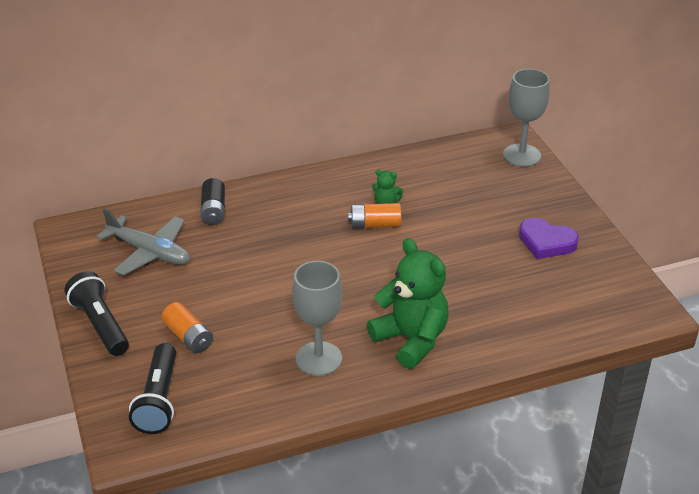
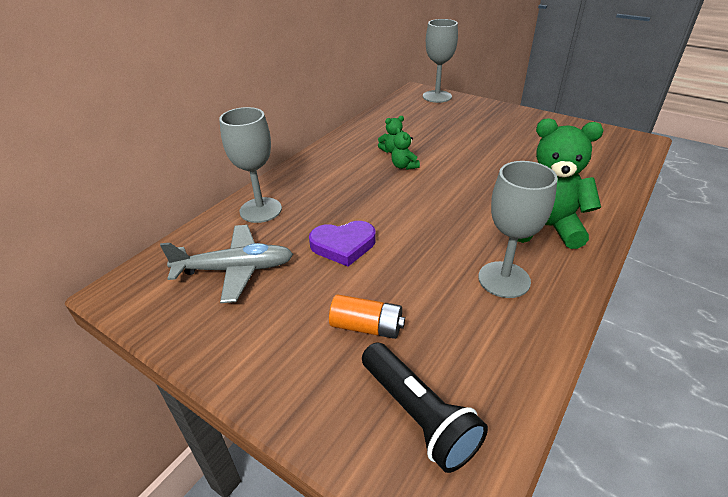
camera: 35 degrees left, 0 degrees up
black flashlight [65,271,129,356] -> none
black battery [200,178,225,225] -> grey goblet [219,107,282,223]
orange battery [348,203,401,228] -> green teddy bear [391,128,420,170]
purple heart [519,218,579,259] -> purple heart moved to [309,221,376,267]

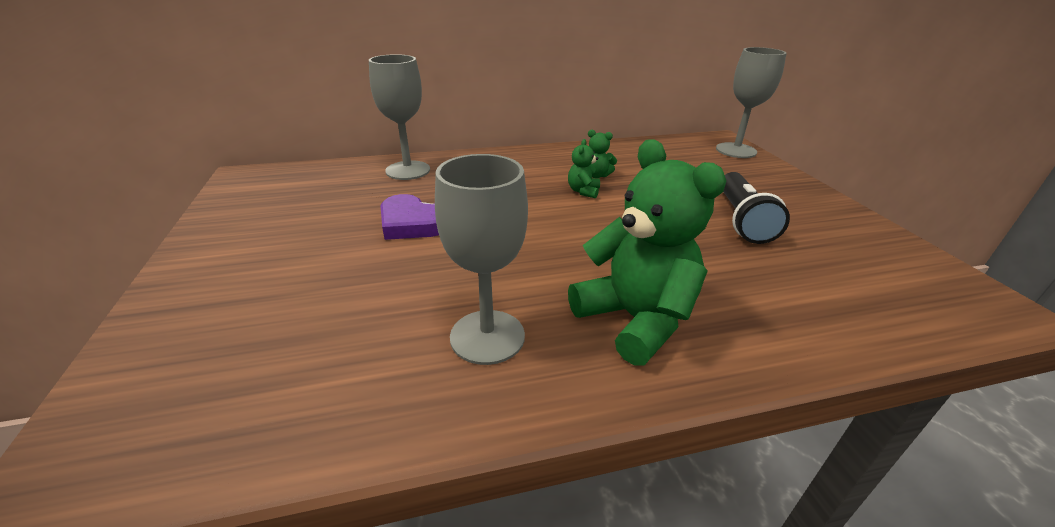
camera: 40 degrees right, 5 degrees down
grey plane [160,225,293,303] -> none
orange battery [329,294,405,339] -> none
black flashlight [362,342,488,473] -> black flashlight moved to [724,172,790,244]

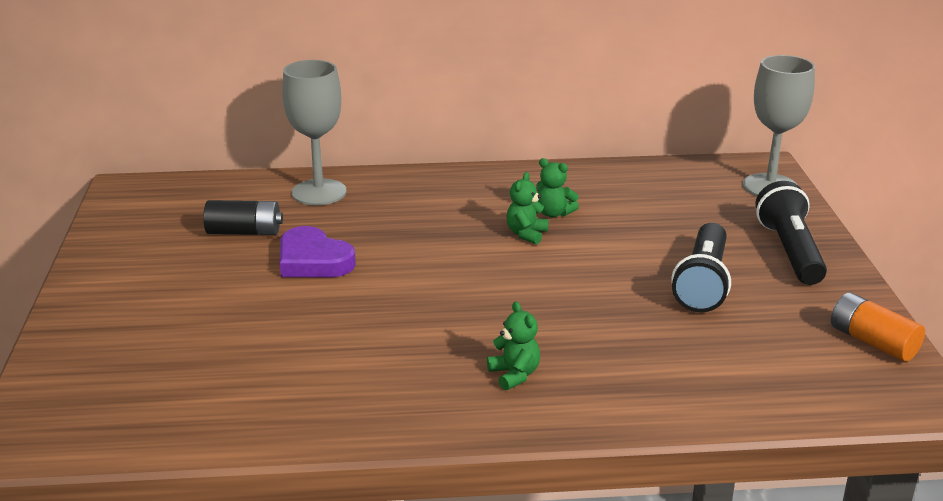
camera: 10 degrees right, 5 degrees down
grey goblet [435,154,528,365] -> none
green teddy bear [568,139,726,366] -> green teddy bear [487,301,540,390], size x0.44
none -> black battery [203,200,283,235]
none -> black flashlight [755,181,827,285]
none -> orange battery [831,292,925,362]

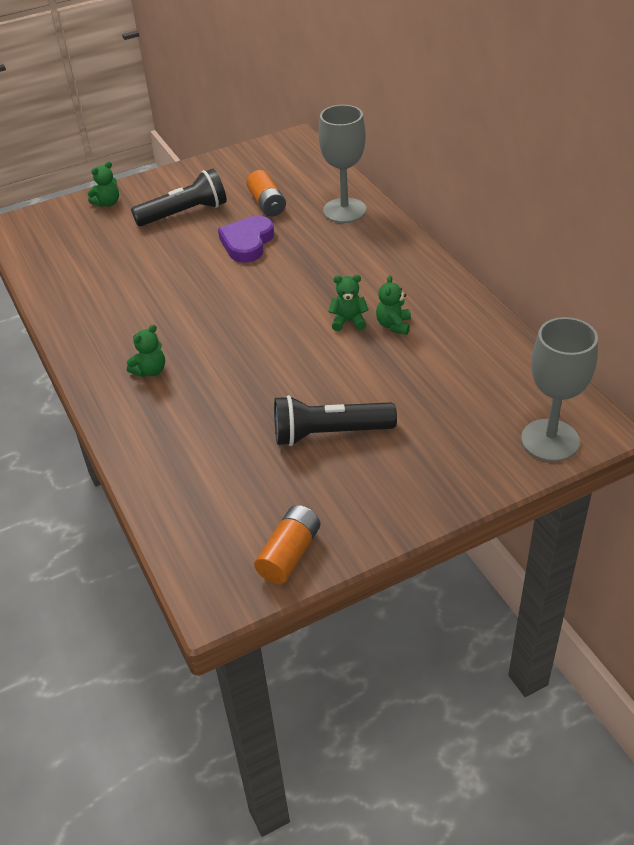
camera: 70 degrees right, 15 degrees up
black battery [203,200,283,235] -> orange battery [246,170,286,216]
black flashlight [755,181,827,285] -> black flashlight moved to [131,168,227,226]
none -> green teddy bear [87,161,119,207]

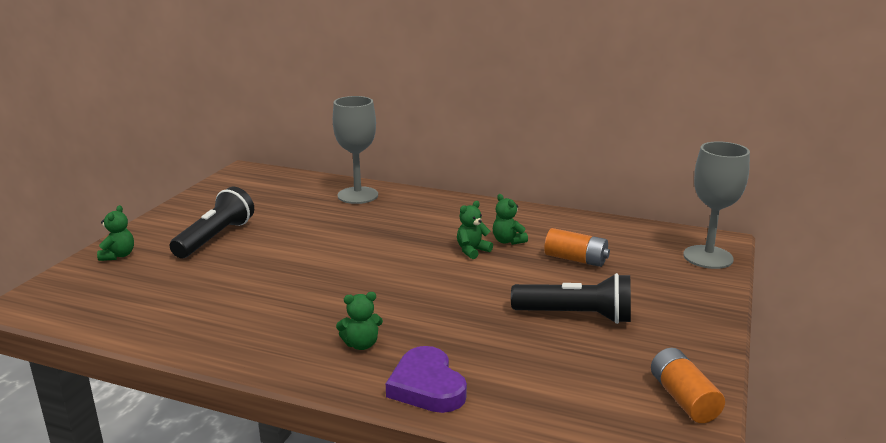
camera: 45 degrees left, 20 degrees down
green teddy bear [127,324,165,377] -> green teddy bear turned 75 degrees clockwise [336,292,383,350]
purple heart [218,216,274,263] -> purple heart moved to [386,346,467,413]
orange battery [246,170,286,216] -> orange battery moved to [544,228,610,267]
black flashlight [274,395,397,446] -> black flashlight turned 120 degrees counterclockwise [511,273,631,324]

